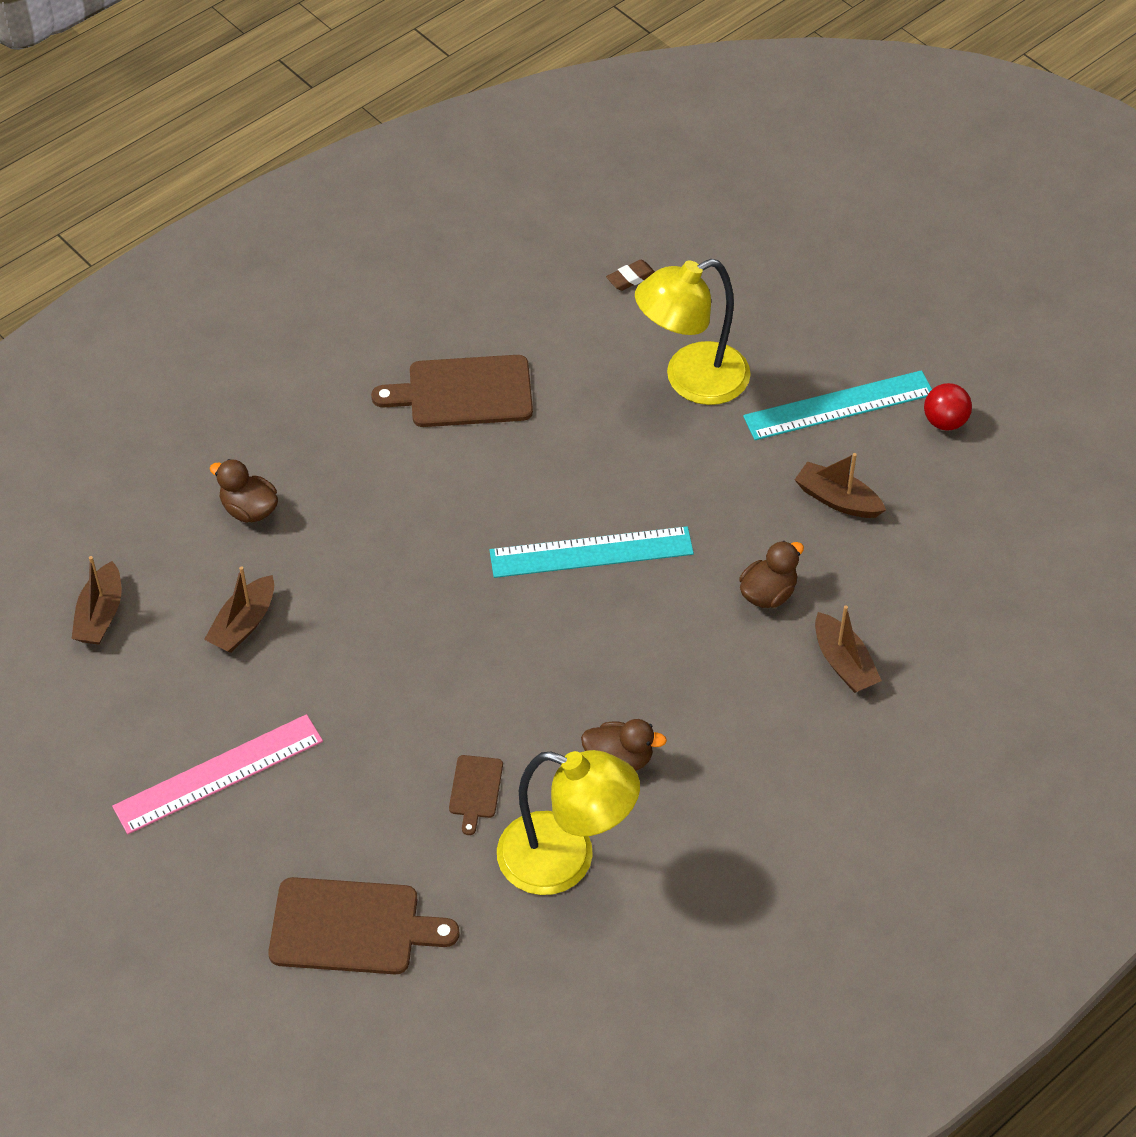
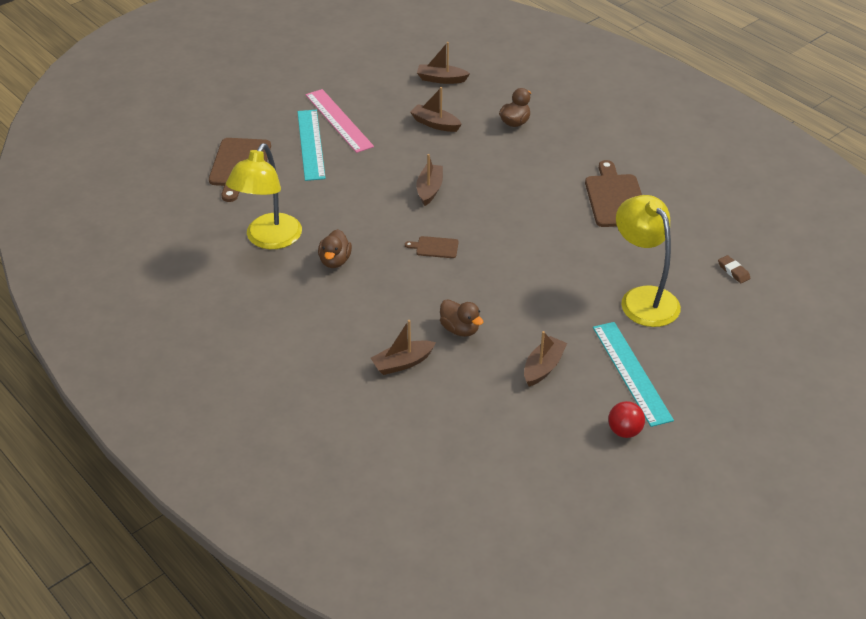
camera: 90 degrees right, 10 degrees down
brown cutting board [449,755,503,835] -> brown cutting board moved to [405,236,459,258]
turquoise ruler [489,526,694,578] -> turquoise ruler moved to [297,110,326,181]
none -> brown boat [416,154,443,206]

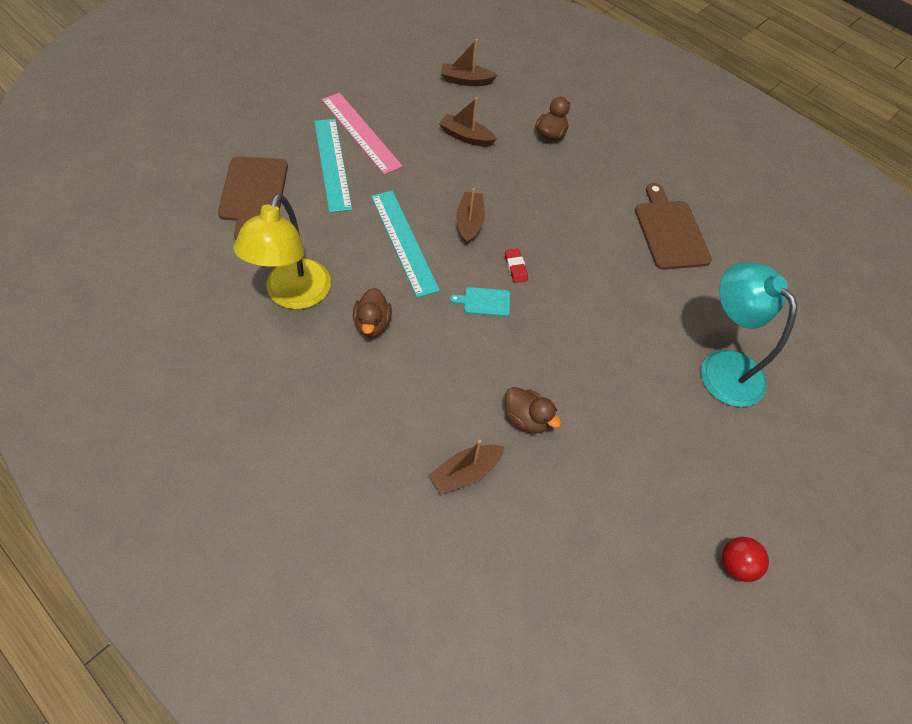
camera: 10 degrees left, 15 degrees up
brown cutting board [405,236,459,258] -> turquoise cutting board [450,287,510,317]
brown boat [524,331,567,387] -> none
turquoise ruler [593,322,674,427] -> turquoise ruler moved to [371,191,440,298]
yellow lamp [616,195,681,327] -> turquoise lamp [701,262,797,407]
brown eraser [718,255,750,283] -> none
none -> red eraser [505,248,528,283]

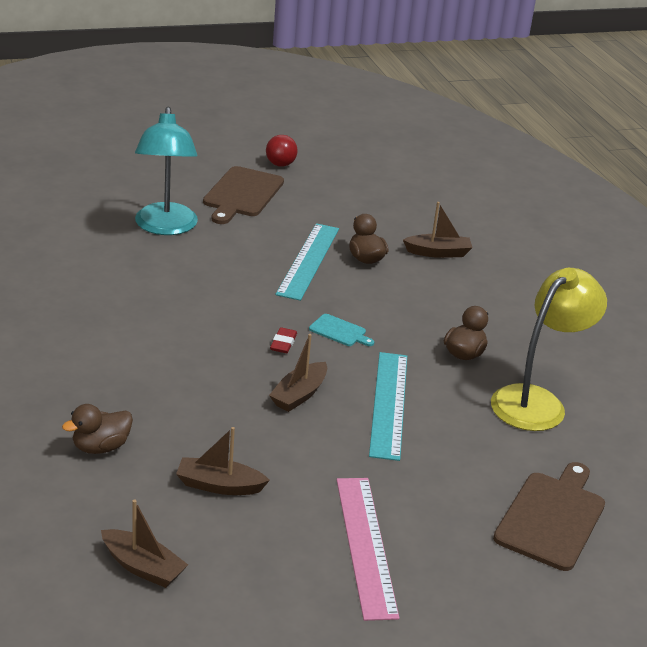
camera: 150 degrees left, 25 degrees down
turquoise ruler [314,119,352,213] -> turquoise ruler moved to [275,223,339,301]
brown boat [439,97,497,147] -> brown boat turned 135 degrees clockwise [176,427,270,495]
brown cutting board [635,183,712,270] -> brown cutting board moved to [203,166,284,224]

